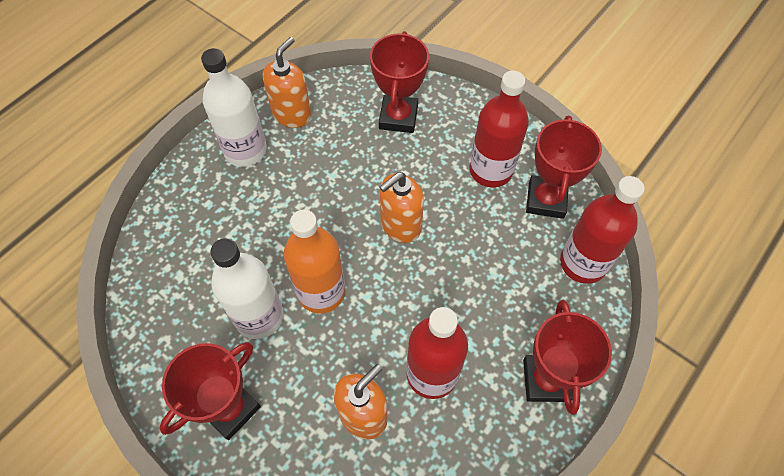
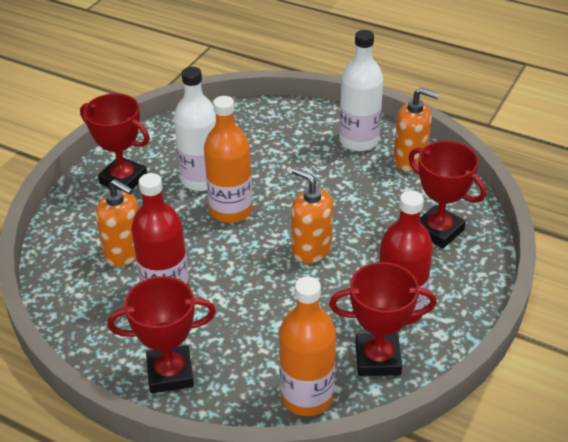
camera: 80 degrees right, 20 degrees down
red trophy [370,31,429,133] -> red trophy turned 45 degrees clockwise [408,141,486,248]
red bottle [560,176,644,284] -> orange bottle [279,277,336,416]

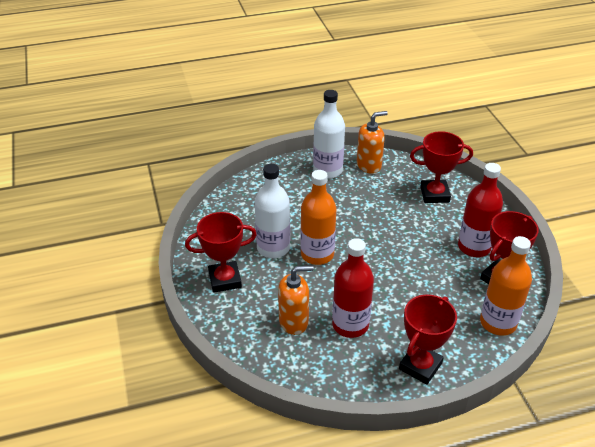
camera: 45 degrees left, 0 degrees up
orange soap dispenser [291,168,333,263] -> none

